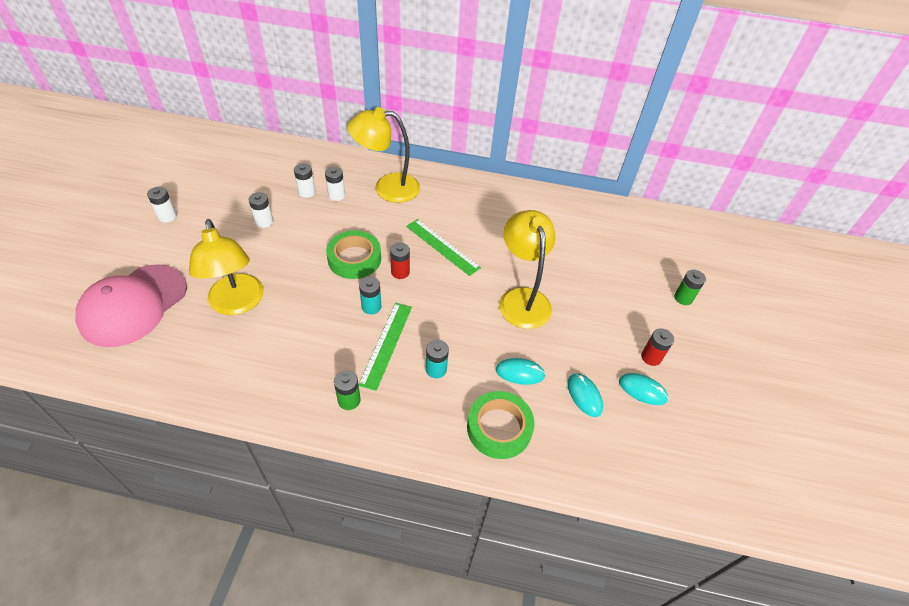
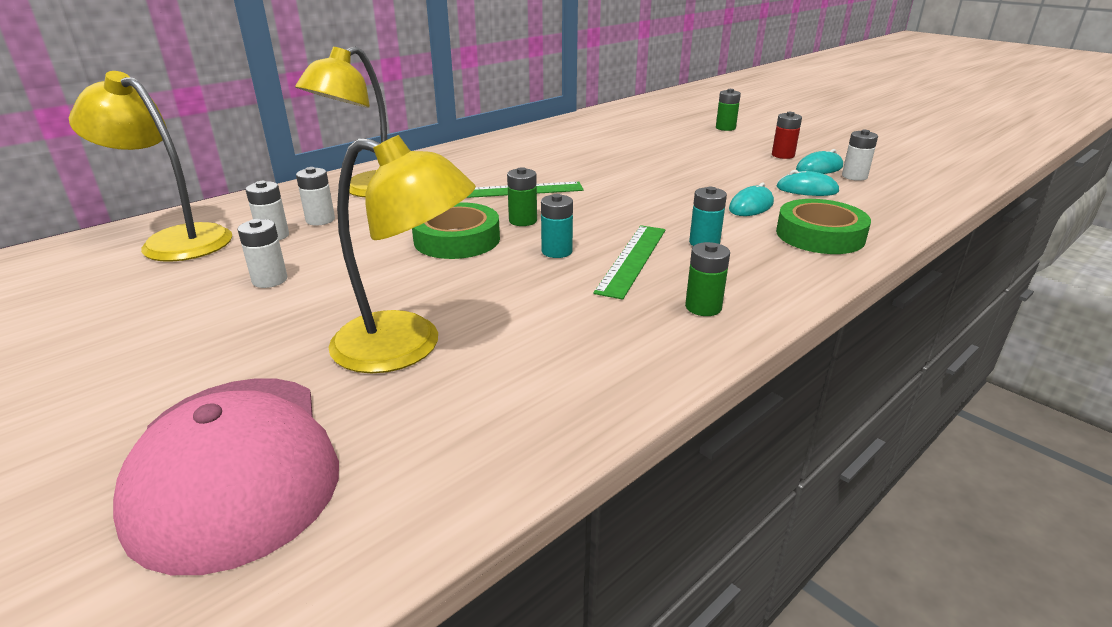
camera: 50 degrees left, 20 degrees down
white battery [147,187,177,223] -> white battery moved to [842,130,878,181]
green ruler [358,303,412,391] -> green ruler turned 60 degrees clockwise [593,225,666,300]
red battery [390,243,410,279] -> green battery [507,167,537,226]
yellow lamp [499,210,555,329] -> yellow lamp moved to [69,71,232,262]

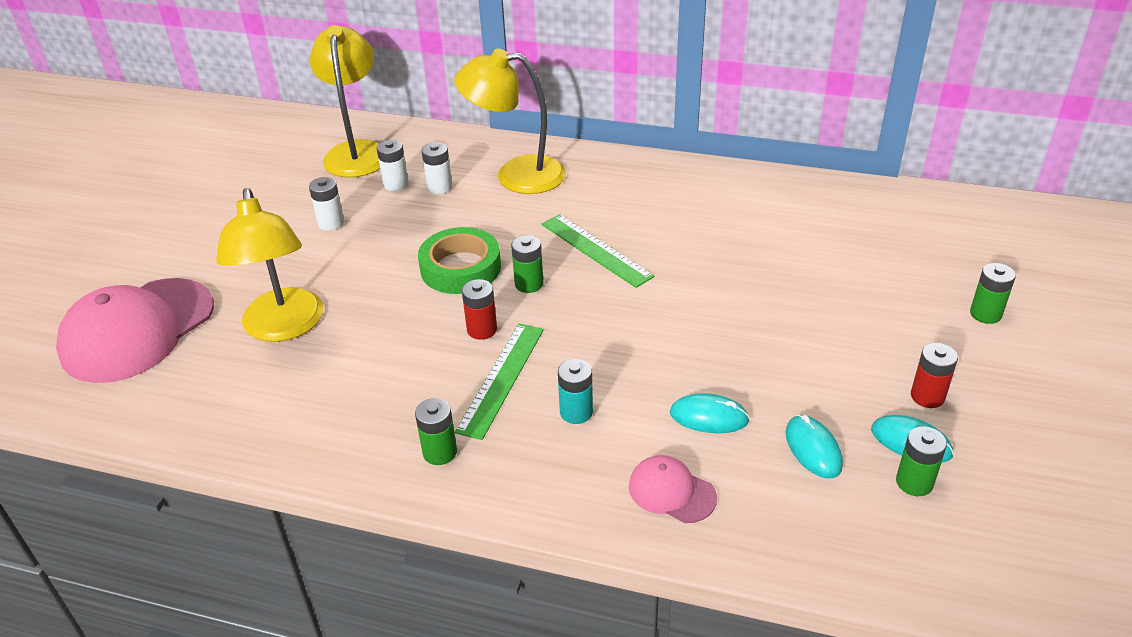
camera: 60 degrees right, 10 degrees up
turquoise battery [541,194,573,258] -> red battery [462,279,497,340]
green ruler [593,225,666,300] -> green ruler turned 60 degrees counterclockwise [455,323,544,440]
green tape [776,199,871,254] -> pink cap [629,455,717,523]
white battery [842,130,878,181] -> green battery [896,427,947,496]

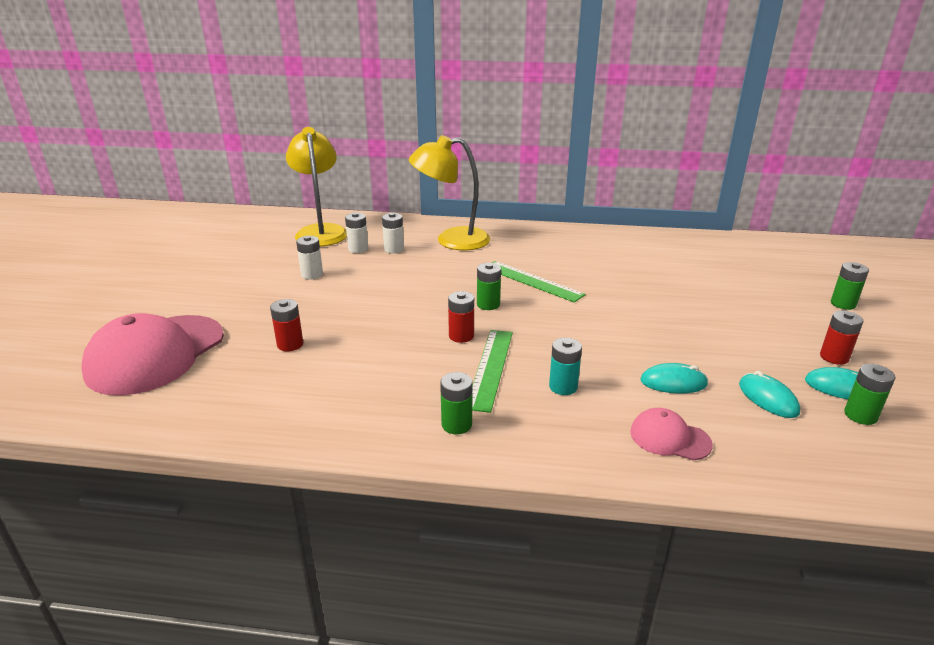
camera: 10 degrees left, 10 degrees down
yellow lamp [216,188,323,342] -> red battery [270,299,303,351]
green tape [418,227,501,294] -> none

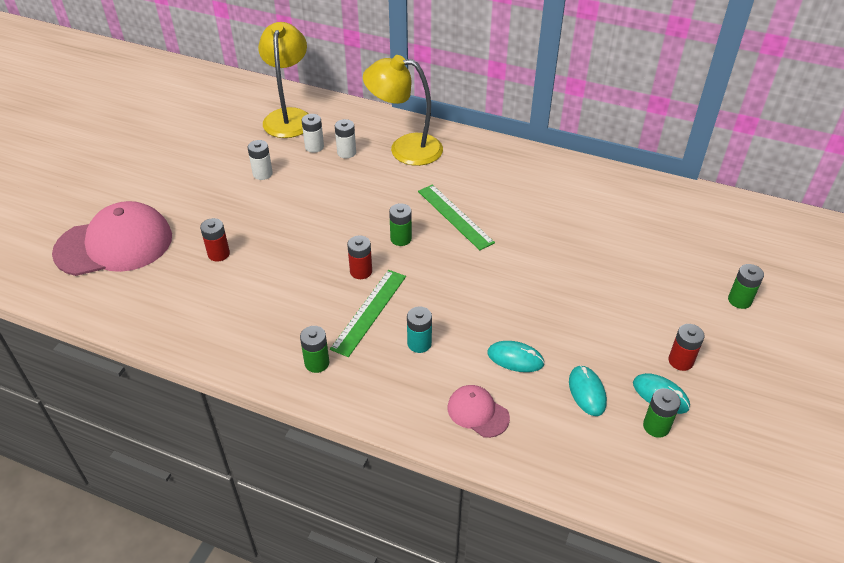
camera: 15 degrees right, 15 degrees up
pink cap [81,313,224,396] -> pink cap turned 150 degrees counterclockwise [52,201,172,276]

